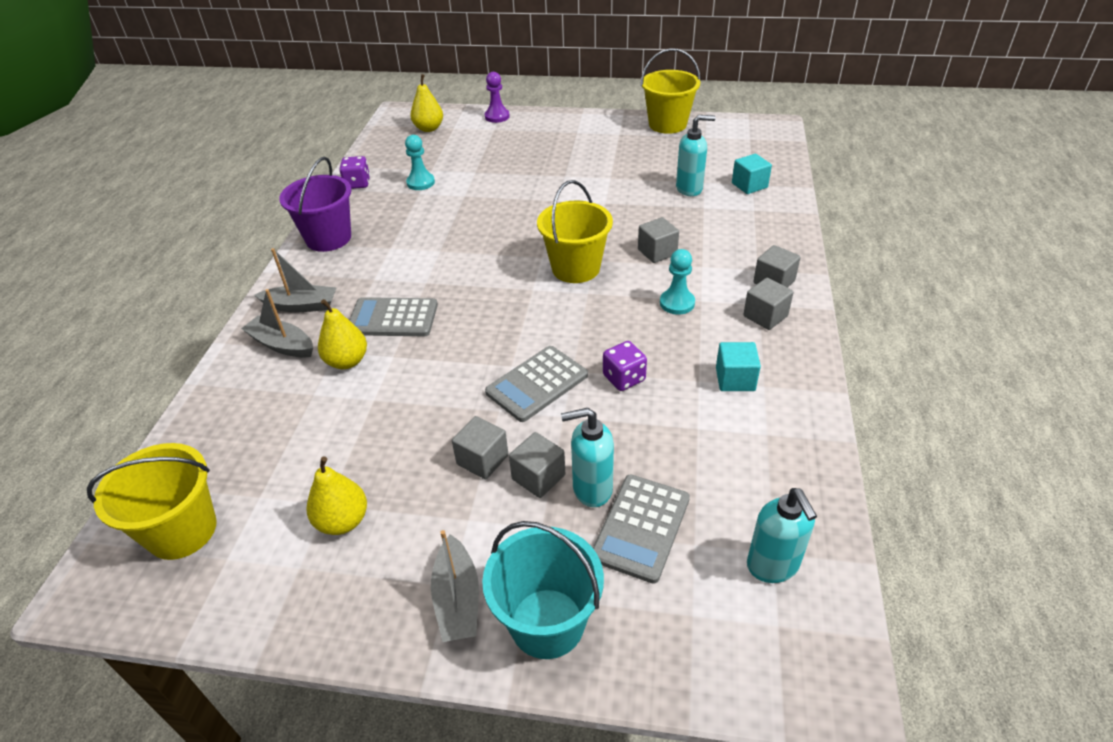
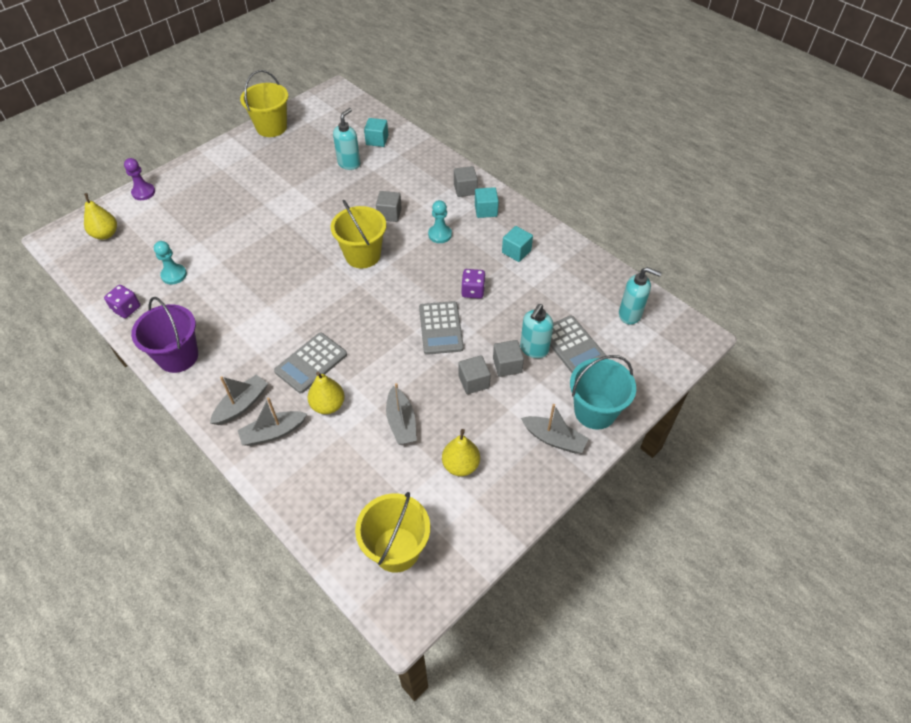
camera: 55 degrees left, 10 degrees up
grey cube [743,278,794,330] -> turquoise cube [475,187,499,218]
none -> grey boat [386,383,417,445]

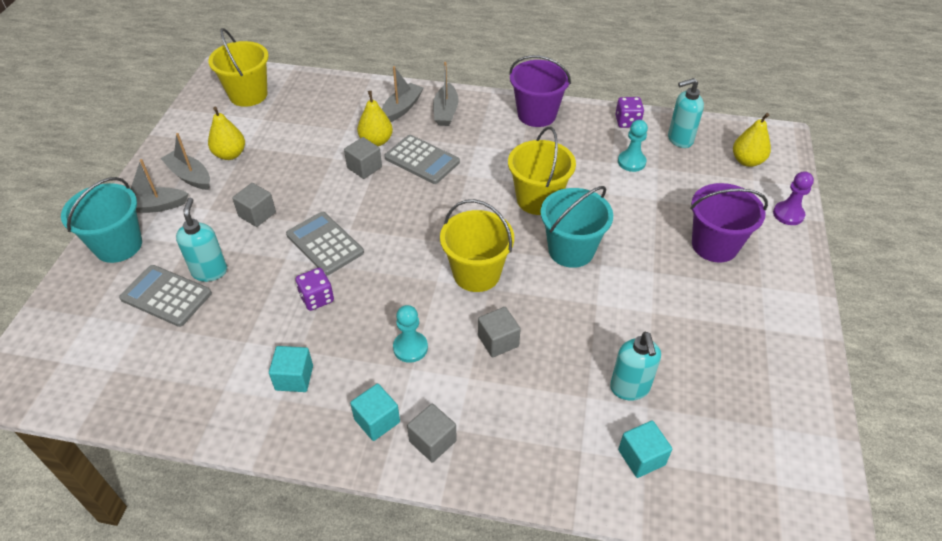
camera: 145 degrees right, 5 degrees down
yellow bucket [240,70,288,137] -> yellow bucket moved to [508,127,576,215]
grey calculator [274,332,347,393] -> grey calculator turned 120 degrees clockwise [384,135,460,184]
grey boat [386,383,417,445] -> grey boat moved to [160,133,210,190]
grey cube [493,340,524,377] -> grey cube moved to [344,137,382,179]
turquoise soap dispenser [619,267,662,325] -> turquoise soap dispenser moved to [668,78,704,148]
none -> turquoise bucket [541,186,613,268]
none -> purple bucket [690,183,768,263]

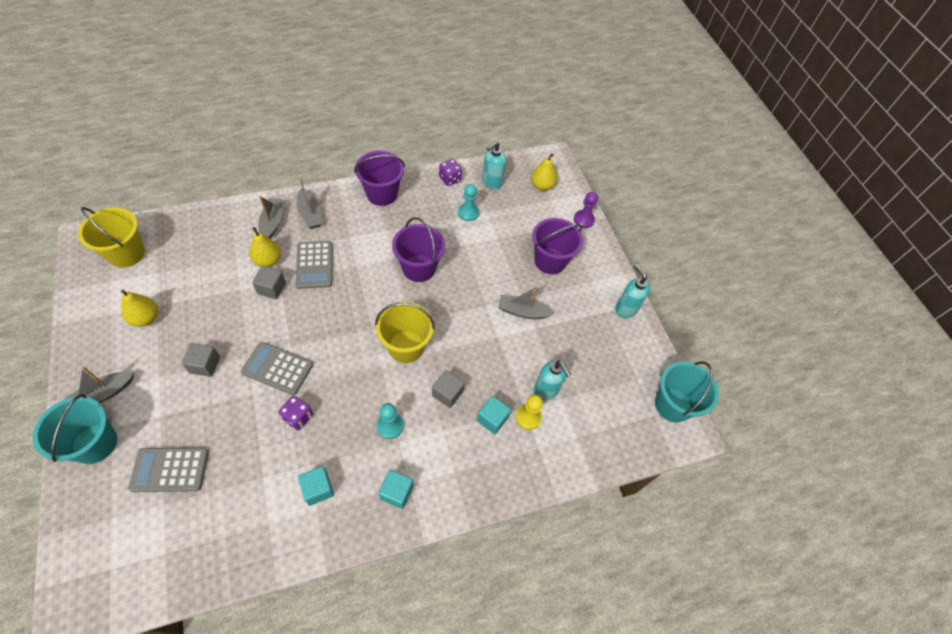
camera: 35 degrees left, 10 degrees up
grey boat [160,133,210,190] -> grey boat moved to [498,286,554,319]
turquoise soap dispenser [176,198,227,282] -> turquoise soap dispenser moved to [615,264,651,318]
grey calculator [384,135,460,184] -> grey calculator turned 75 degrees clockwise [296,241,333,289]
grey cube [407,404,457,462] -> none
yellow bucket [508,127,576,215] -> purple bucket [392,217,445,282]
turquoise bucket [541,186,613,268] -> turquoise bucket moved to [655,362,719,423]
turquoise cube [618,421,672,478] -> turquoise cube moved to [477,396,511,434]
none -> yellow pawn [516,395,543,430]

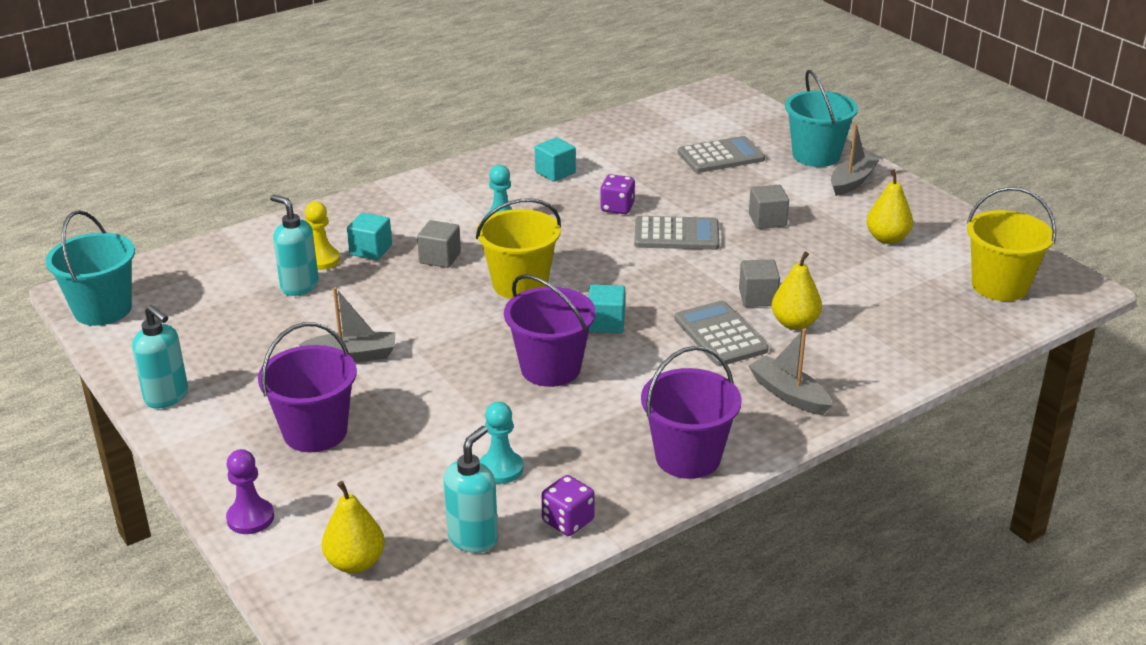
camera: 170 degrees right, 25 degrees down
grey boat [258,196,283,239] -> none
turquoise cube [378,470,413,509] -> turquoise cube moved to [588,284,625,333]

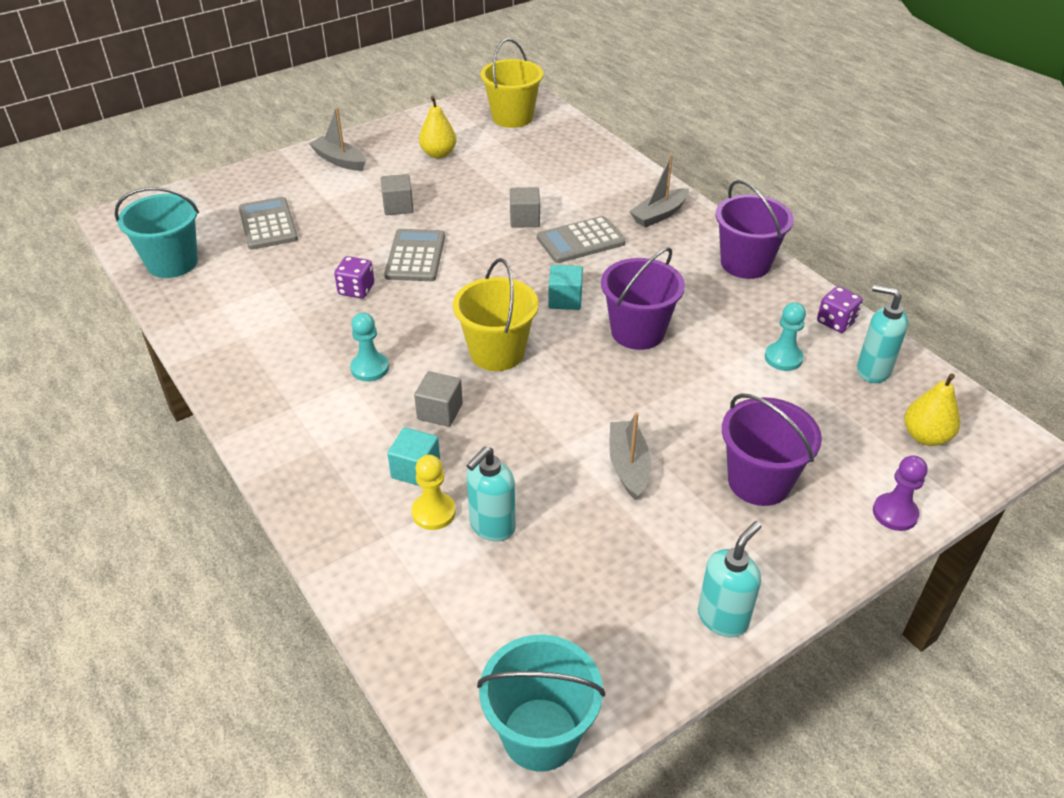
camera: 90 degrees left, 10 degrees up
turquoise cube [535,137,576,182] -> none
yellow pear [772,252,822,330] -> none
turquoise bucket [785,70,858,167] -> turquoise bucket moved to [115,187,199,278]

